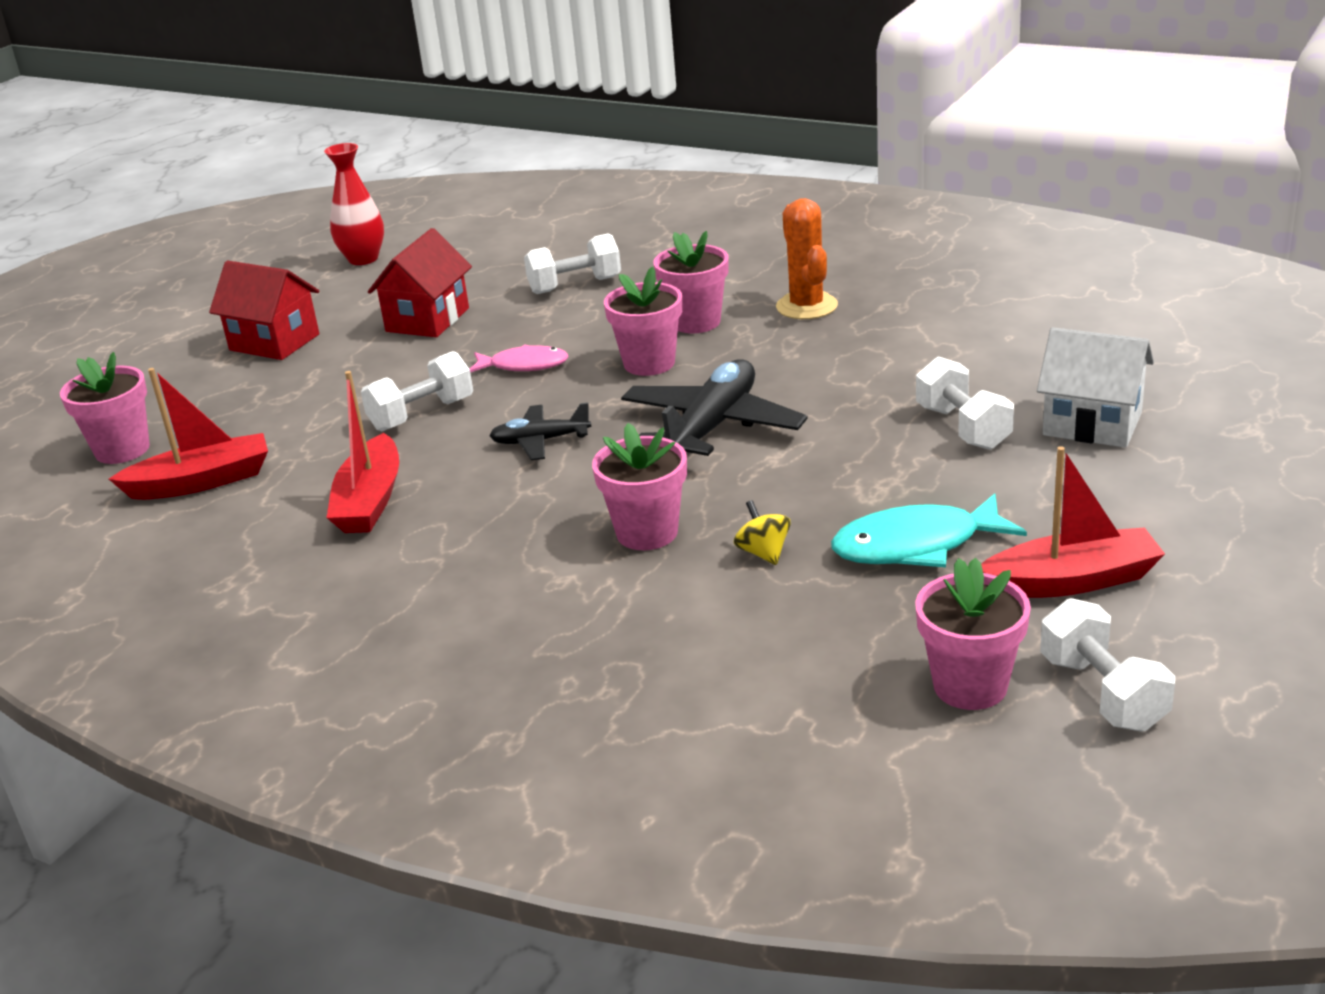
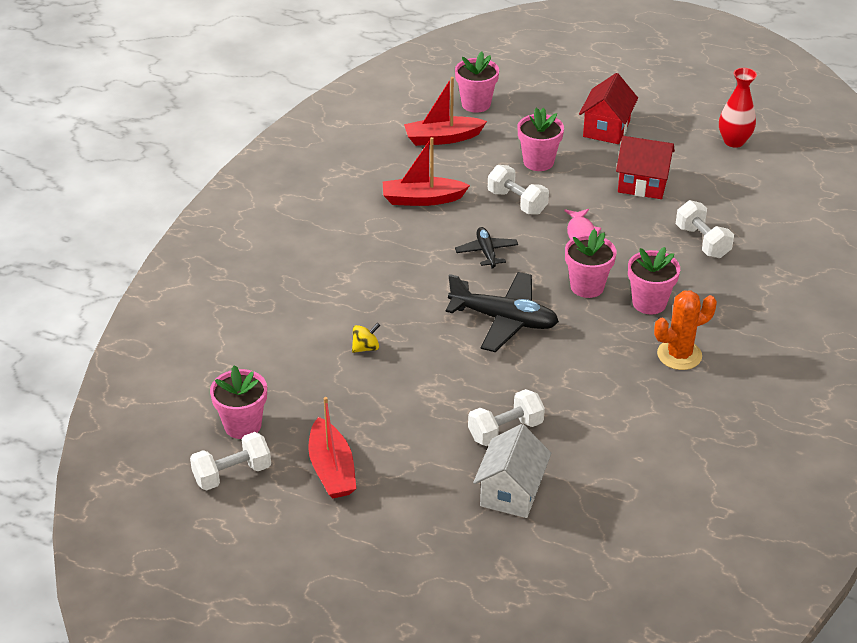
camera: 80 degrees right, 10 degrees up
red boat [109,368,268,500] -> red boat turned 105 degrees clockwise [404,77,487,146]
pink flower pot [592,423,687,550] -> pink flower pot moved to [518,108,564,171]
turquoise fish [831,493,1027,567] -> none

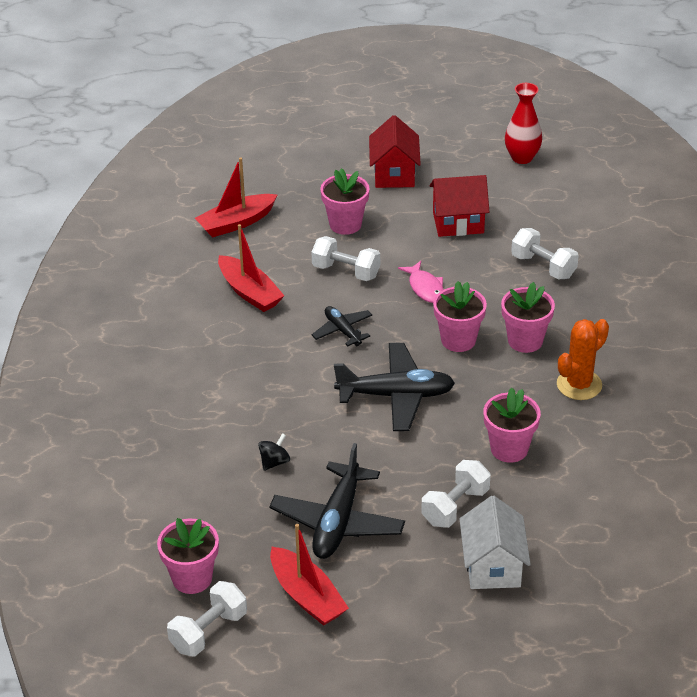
camera: 20 degrees left, 0 degrees up
yellow spinning top [352,323,380,353] -> black spinning top [258,433,290,471]
red boat [383,137,470,206] -> red boat turned 105 degrees counterclockwise [218,224,284,312]
pink flower pot [455,52,499,113] -> pink flower pot moved to [483,388,541,463]
none -> black plane [269,443,405,559]

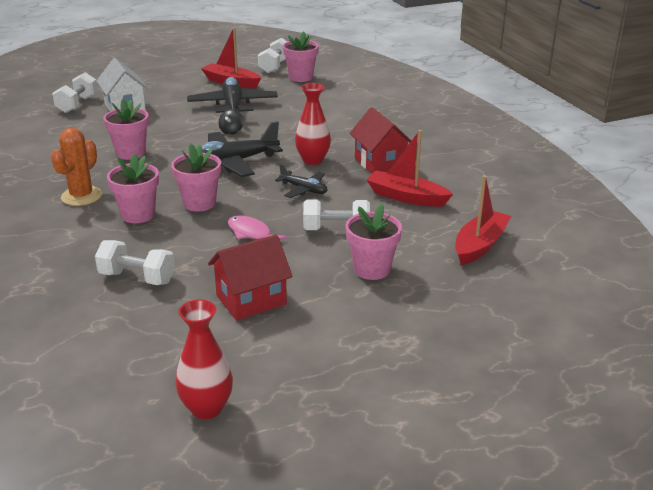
camera: 155 degrees right, 10 degrees down
black spinning top [258,433,290,471] -> black spinning top moved to [218,109,244,135]
red house [369,115,421,188] -> red house moved to [350,107,411,174]
white dumbbell [421,460,490,528] -> white dumbbell moved to [52,72,98,113]
none -> red vase [295,83,331,165]

